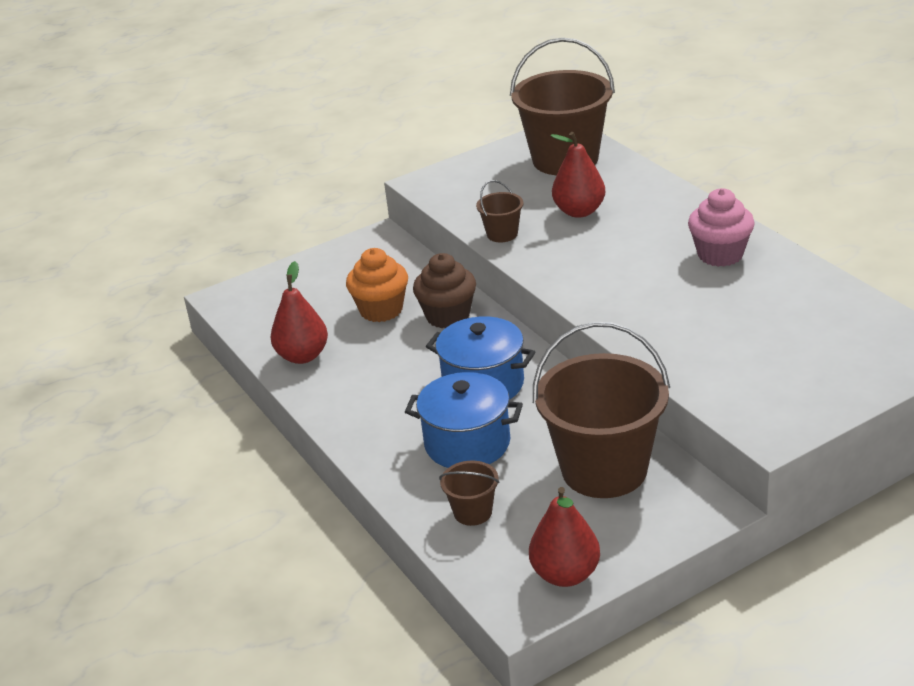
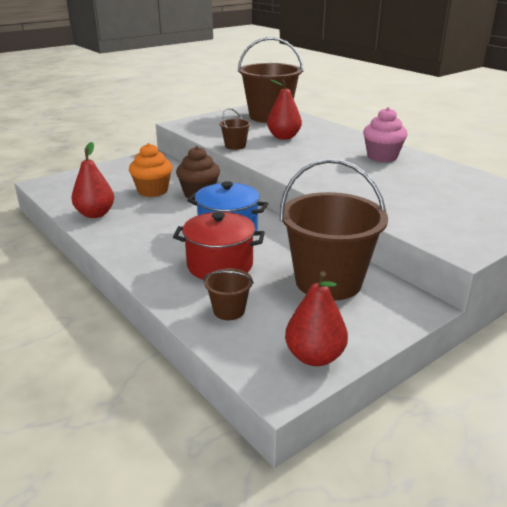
camera: 10 degrees left, 5 degrees down
blue pot [405,372,523,468] -> red pot [173,212,265,280]

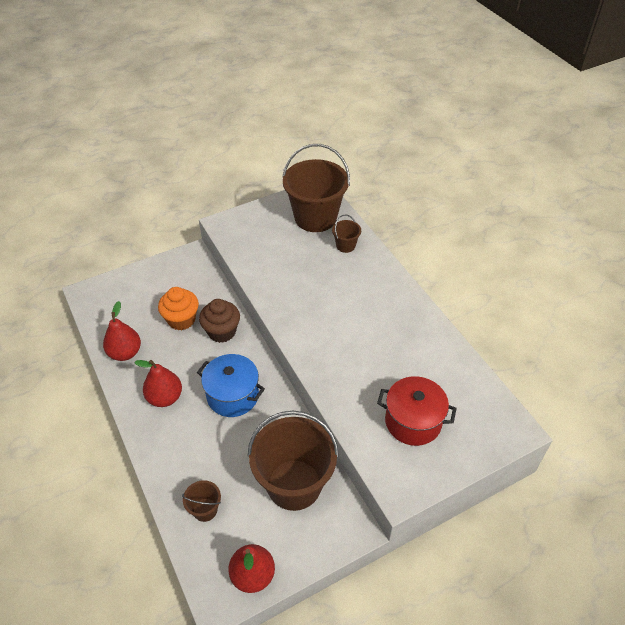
camera: 10 degrees right, 20 degrees up
red pot [173,212,265,280] -> red pot moved to [377,376,457,446]
brown bucket [219,108,251,150] -> brown bucket moved to [332,214,361,253]
red pear [267,79,302,140] -> red pear moved to [134,360,182,407]
pink cupcake [363,107,408,162] -> none

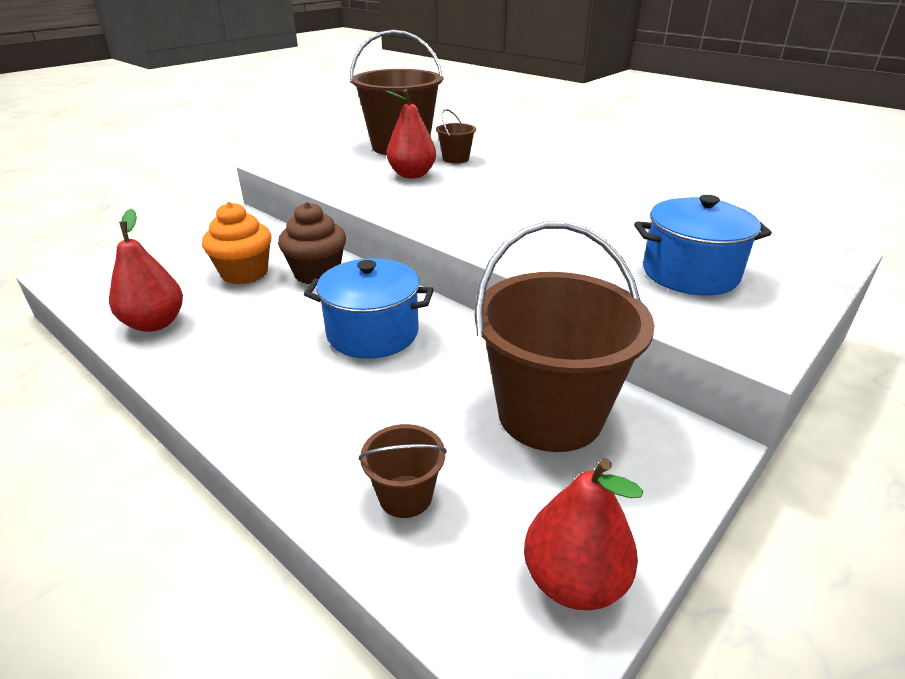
camera: 20 degrees left, 15 degrees down
red pear [134,360,182,407] -> red pear moved to [386,89,436,179]
red pot [377,376,457,446] -> blue pot [634,195,772,296]

